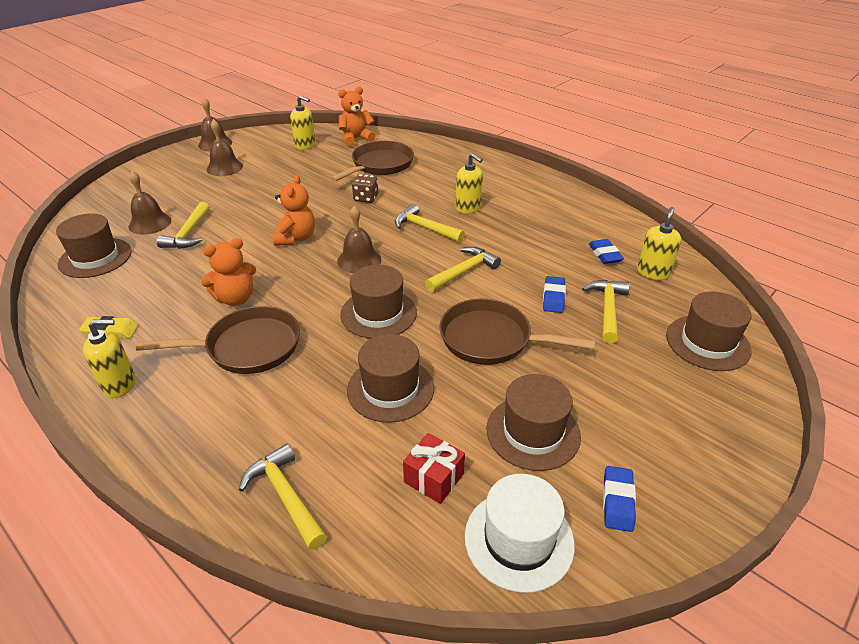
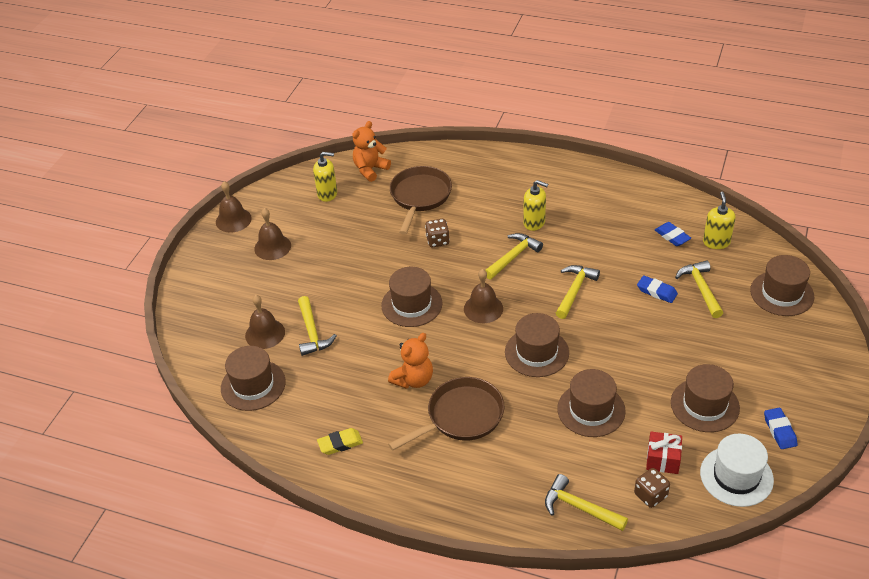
camera: 20 degrees left, 5 degrees up
yellow soap dispenser [83,319,136,398] -> none
orange teddy bear [273,175,315,246] -> brown hat [381,267,442,327]
yellow hammer [395,204,465,242] -> yellow hammer turned 120 degrees clockwise [485,233,543,279]
brown pan [439,298,595,365] -> none
blue eraser [543,276,566,313] -> blue eraser turned 45 degrees counterclockwise [637,275,678,303]
none -> brown dice [634,468,670,508]

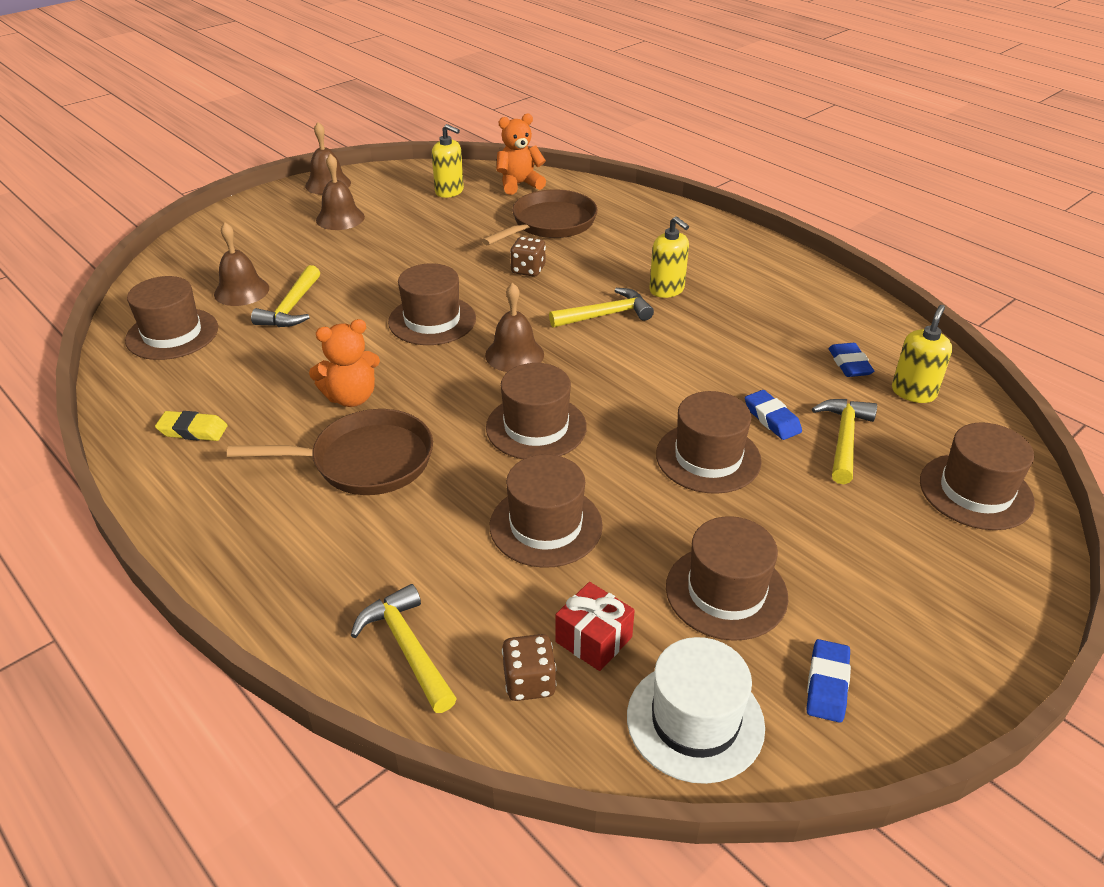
camera: 25 degrees right, 5 degrees down
yellow hammer [556,265,600,319] -> none
none -> brown hat [656,391,762,494]

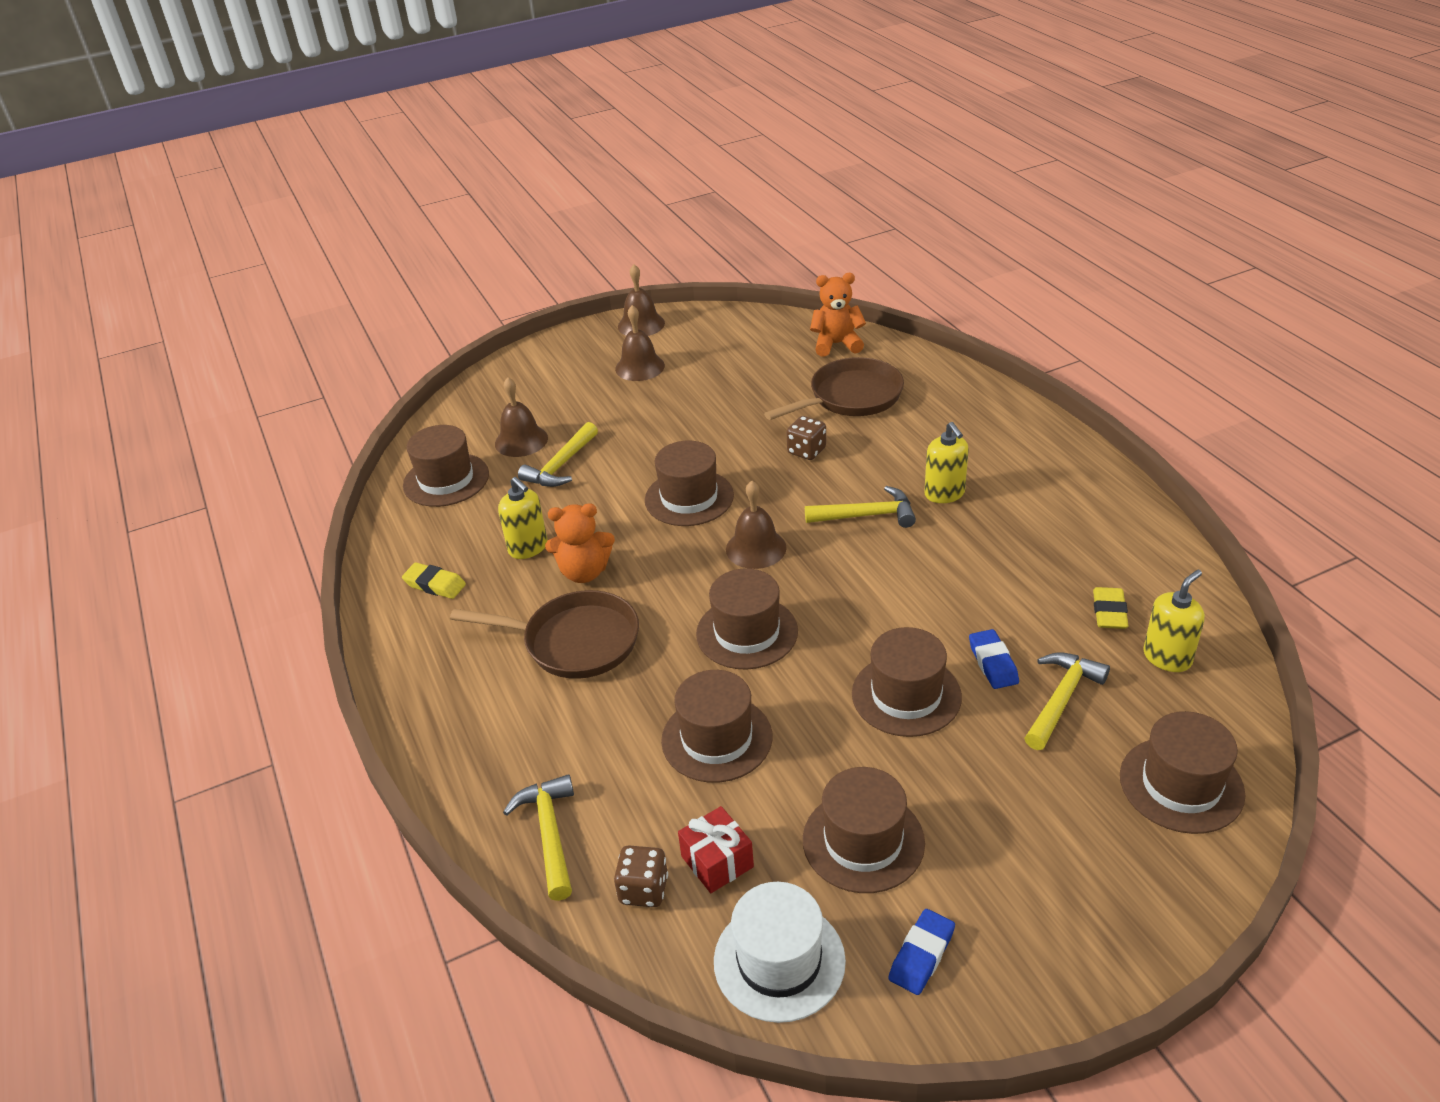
camera: 20 degrees right, 0 degrees up
yellow soap dispenser [432,124,464,198] -> yellow soap dispenser moved to [498,477,548,559]
blue eraser [828,343,874,377] -> yellow eraser [1093,587,1129,629]

